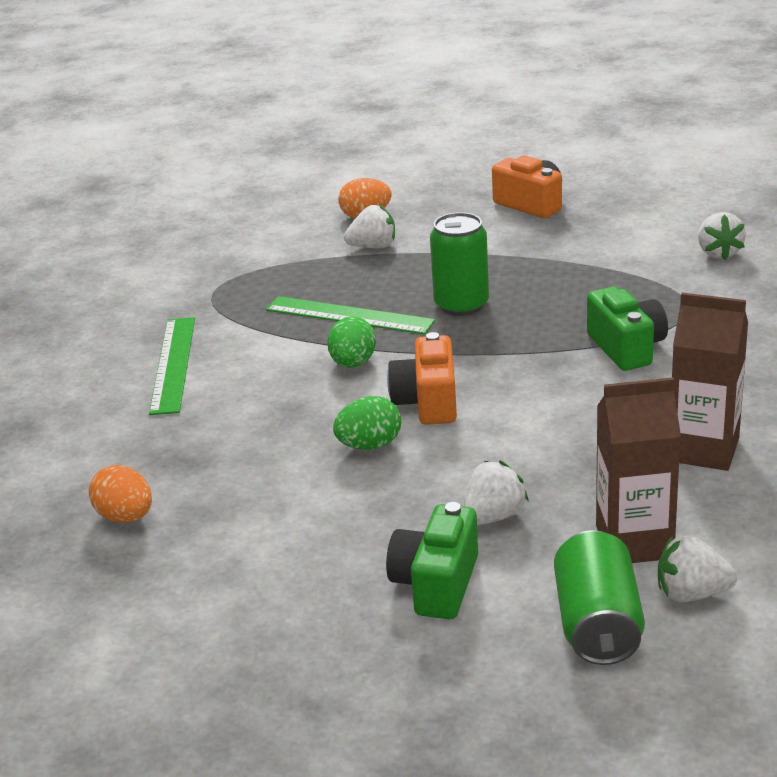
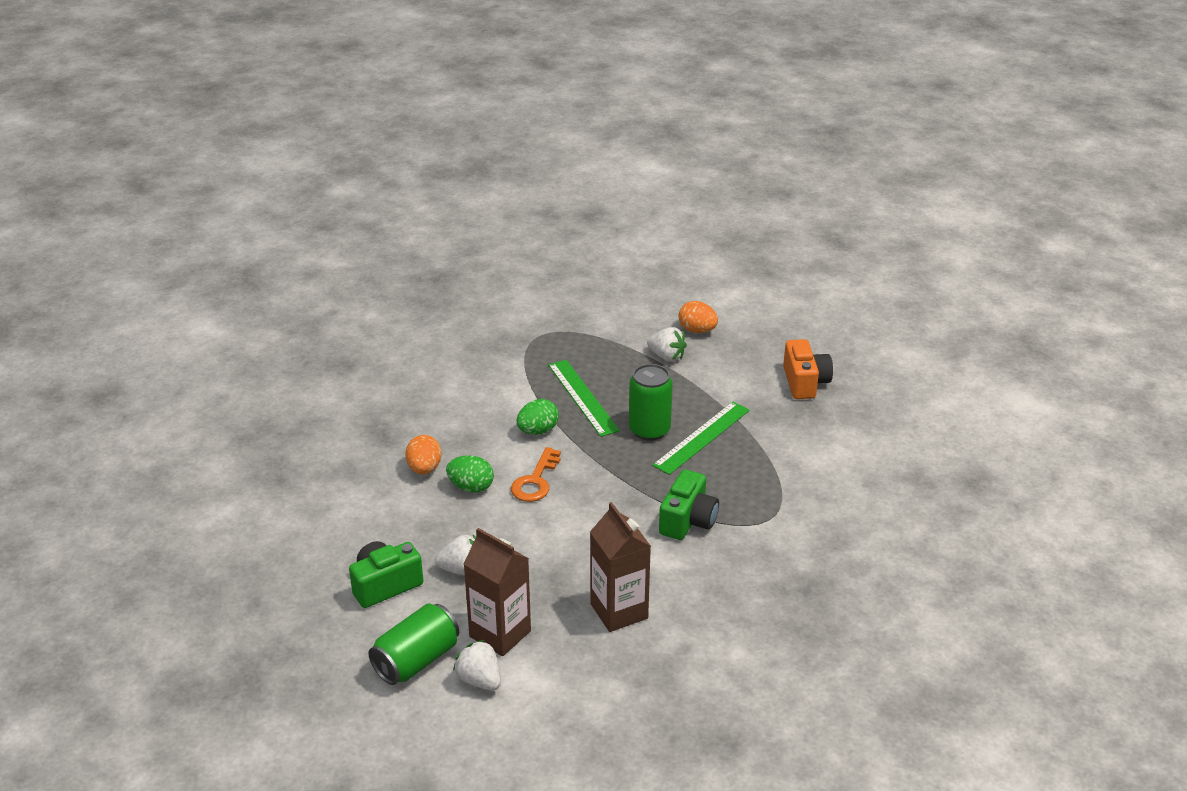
camera: 40 degrees right, 5 degrees up
orange egg [89,465,152,523] -> orange egg moved to [405,435,441,475]
green ruler [149,317,195,415] -> green ruler moved to [652,402,750,475]
orange camera [387,332,457,425] -> orange key [511,447,561,502]
white strawberry [698,212,746,260] -> none

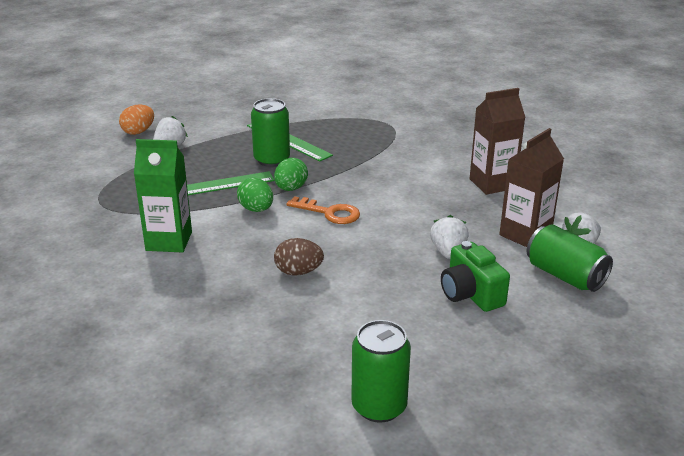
camera: 85 degrees left, 5 degrees down
orange egg [405,435,441,475] -> brown egg [274,238,324,276]
green egg [446,455,494,492] -> green egg moved to [274,158,308,191]
green camera [659,469,719,540] -> none
orange camera [783,339,833,399] -> none
none -> green carton [134,139,192,252]
none -> green can [351,320,411,423]

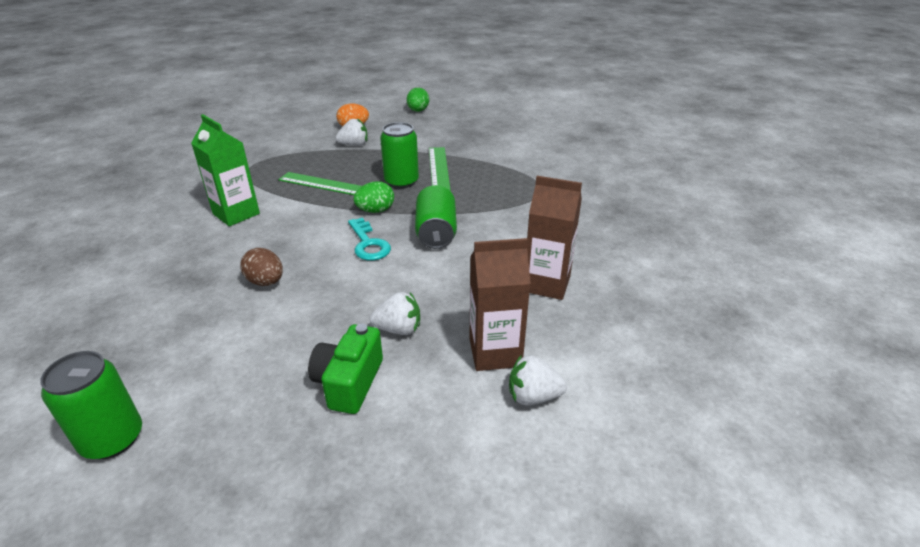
camera: 40 degrees right, 5 degrees up
green egg [237,177,273,212] -> green egg moved to [407,88,429,112]
orange key [286,196,360,224] -> turquoise key [348,218,391,261]
white strawberry [430,215,469,259] -> white strawberry turned 45 degrees clockwise [370,292,420,335]
green can [527,224,613,292] -> green can moved to [415,185,457,249]

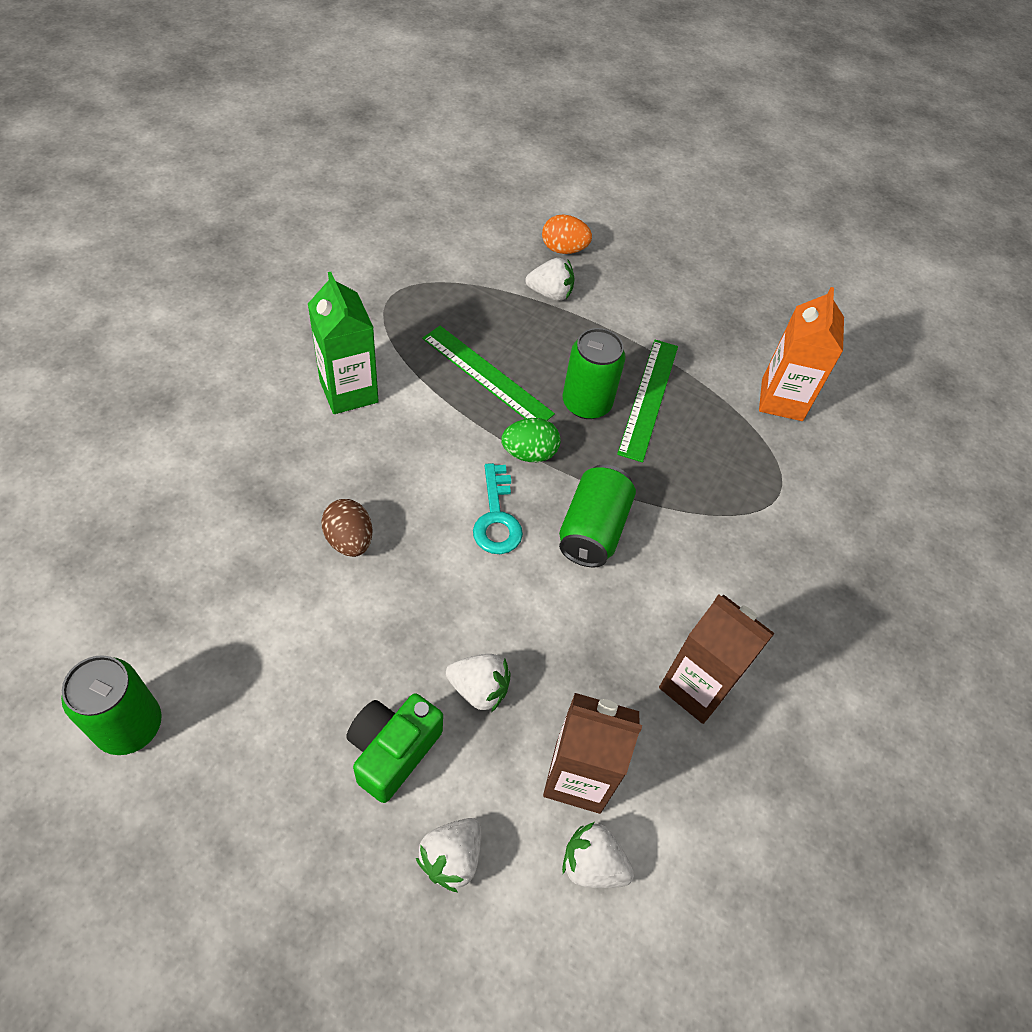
camera: 15 degrees right, 20 degrees up
green egg [407,88,429,112] -> none
none -> white strawberry [416,818,482,892]
none -> orange carton [759,287,844,421]

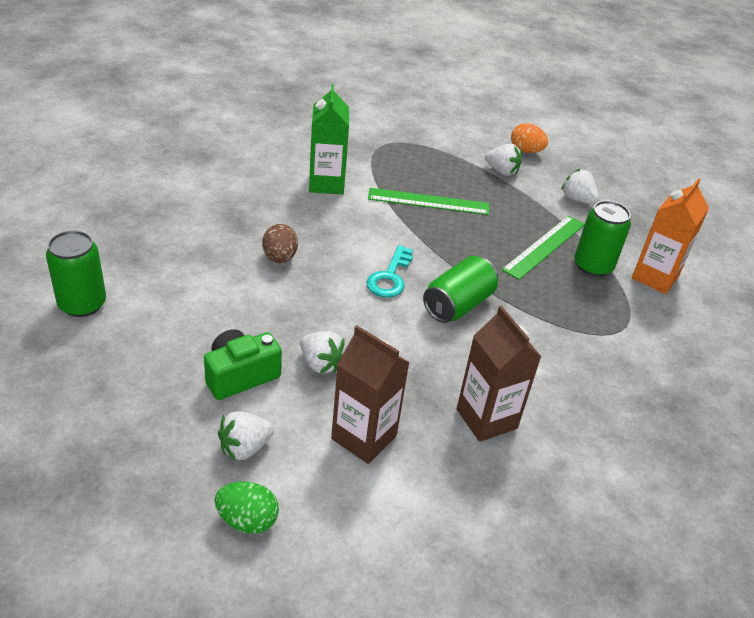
camera: 25 degrees right, 15 degrees down
green ruler [422,326,555,420] -> green ruler turned 60 degrees counterclockwise [368,188,489,215]
green egg [501,418,561,462] -> green egg moved to [215,482,279,534]
white strawberry [562,822,634,888] -> white strawberry moved to [561,169,599,204]
green can [563,328,626,419] -> green can moved to [574,200,631,277]

